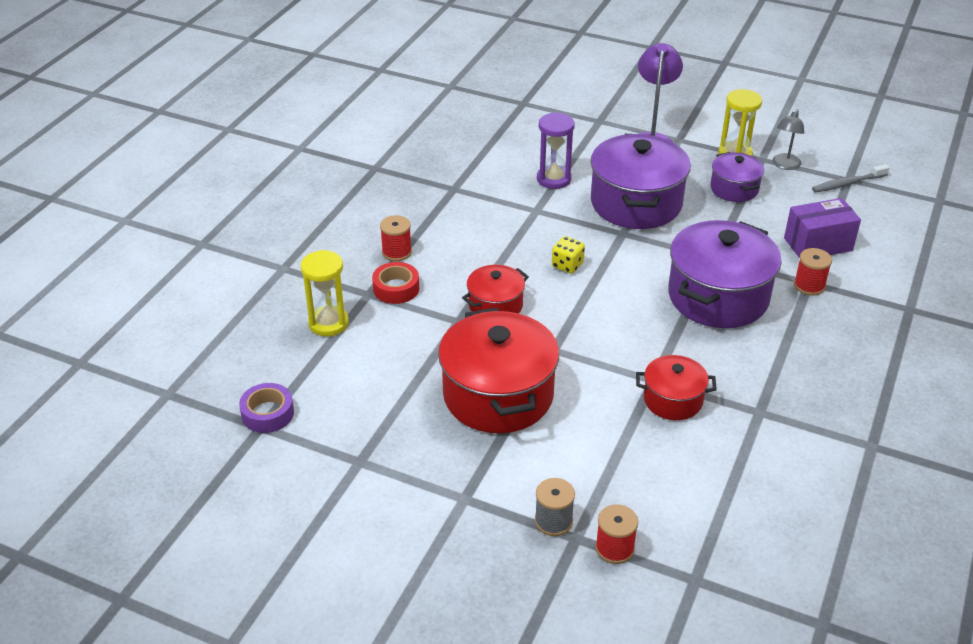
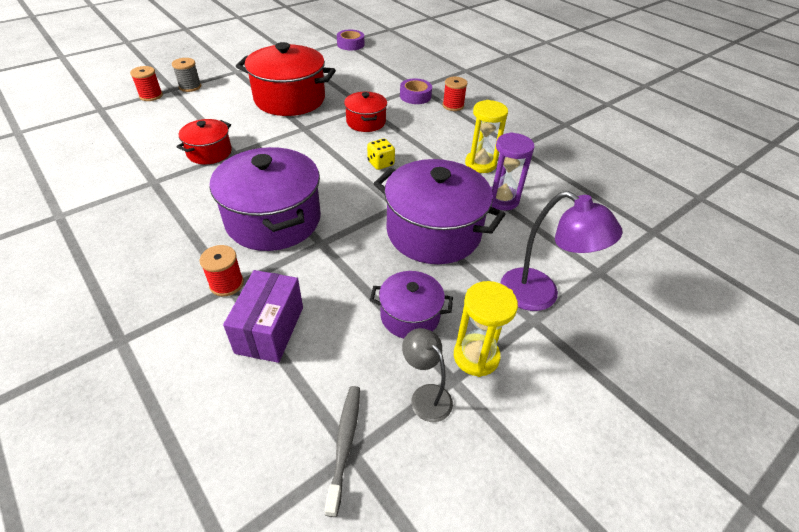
camera: 115 degrees right, 5 degrees up
yellow hourglass [301,250,349,336] -> yellow hourglass moved to [465,100,508,173]
red tape [372,262,419,304] -> purple tape [400,79,432,104]

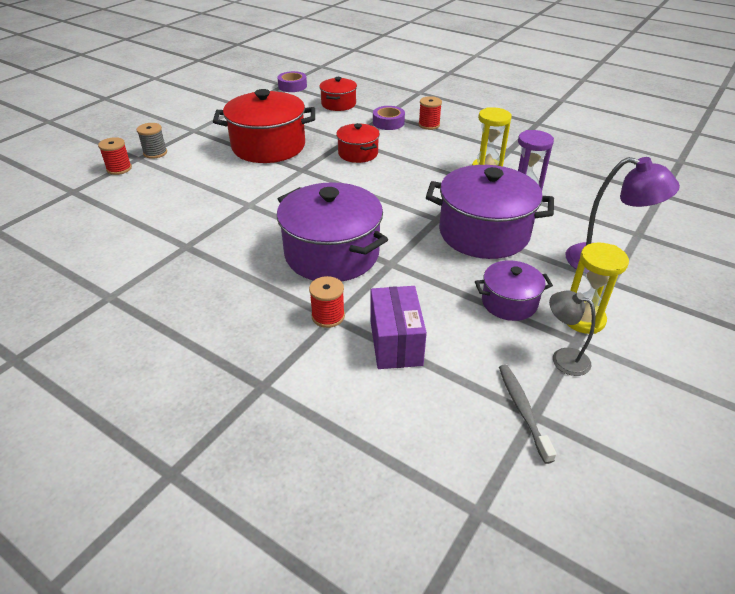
camera: 15 degrees left, 5 degrees down
red pot [176,119,232,164] -> red pot moved to [319,77,357,111]
yellow dice [367,138,395,170] -> none

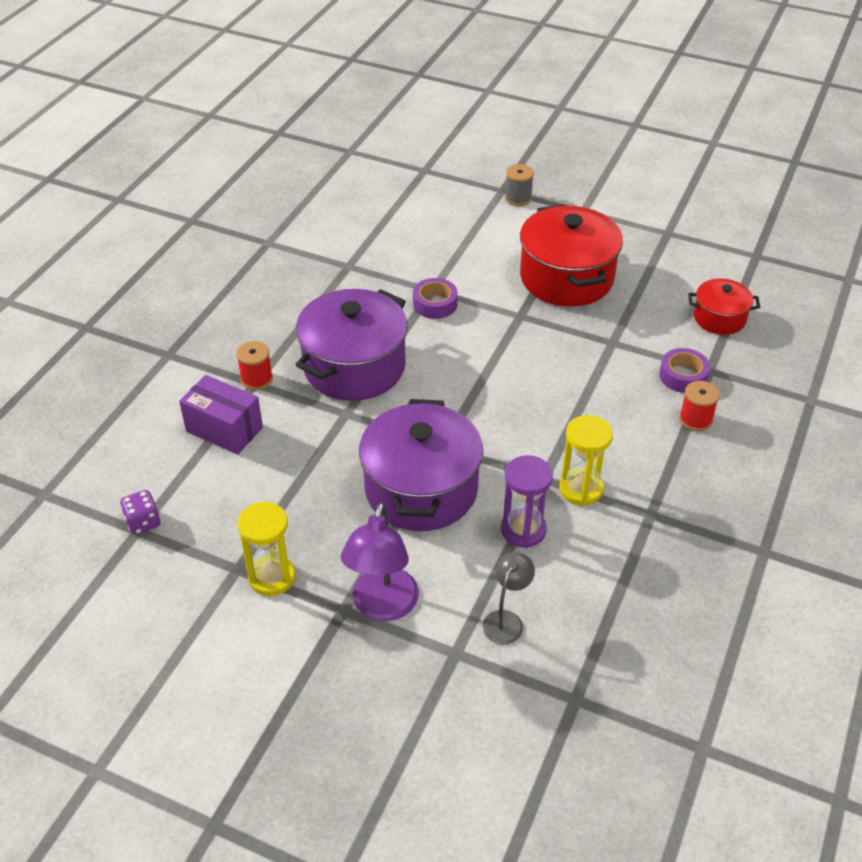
camera: 80 degrees right, 5 degrees up
red spool [98,137,132,175] -> none
purple tape [277,71,307,92] -> purple tape moved to [413,278,458,319]
red pot [336,123,380,163] -> none
purple box [370,286,427,369] -> purple box turned 45 degrees clockwise [179,375,263,455]
purple pot [475,260,553,321] -> none
grey toothbrush [499,365,557,464] -> purple dice [120,490,161,535]
grey lamp [549,291,595,376] -> grey lamp moved to [482,552,535,644]

